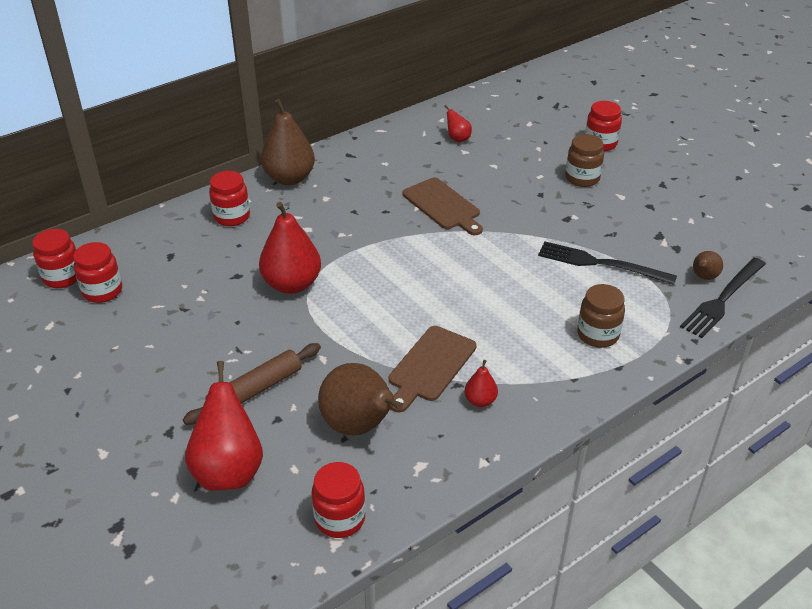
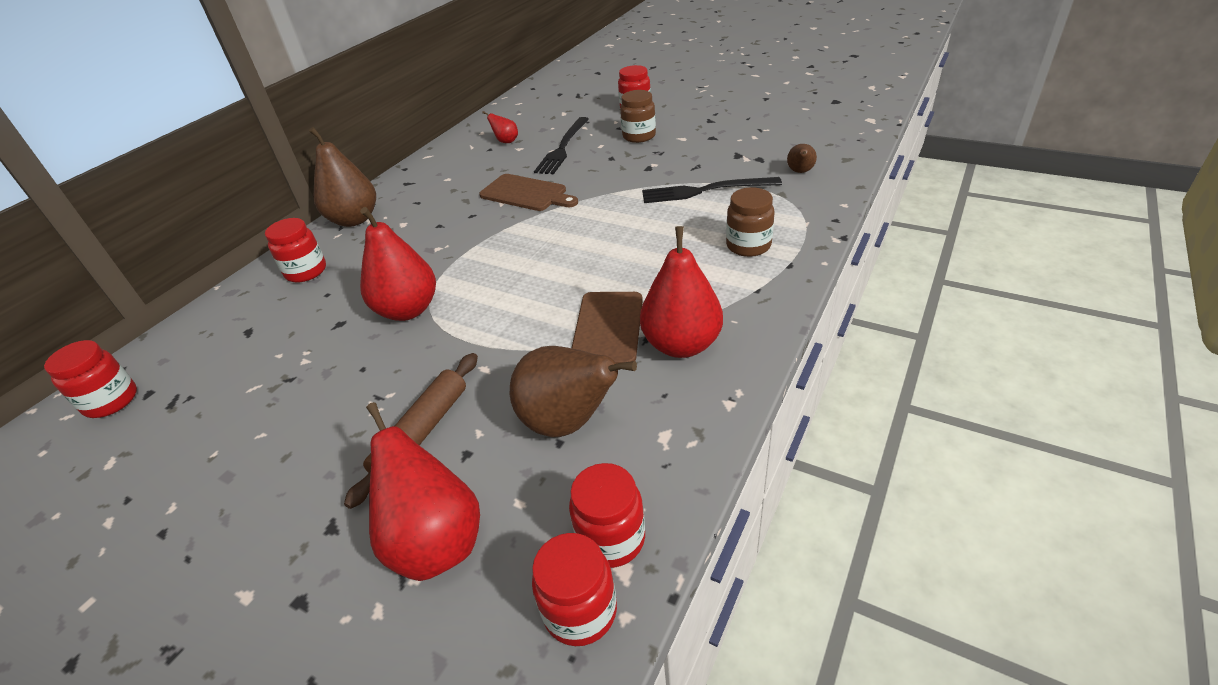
camera: 20 degrees left, 0 degrees up
red jar [73,242,122,303] -> red jar moved to [532,533,617,646]
red pear [464,360,498,407] -> red pear [640,226,723,358], size x2.09
black fork [680,258,766,338] -> black fork moved to [534,117,589,174]

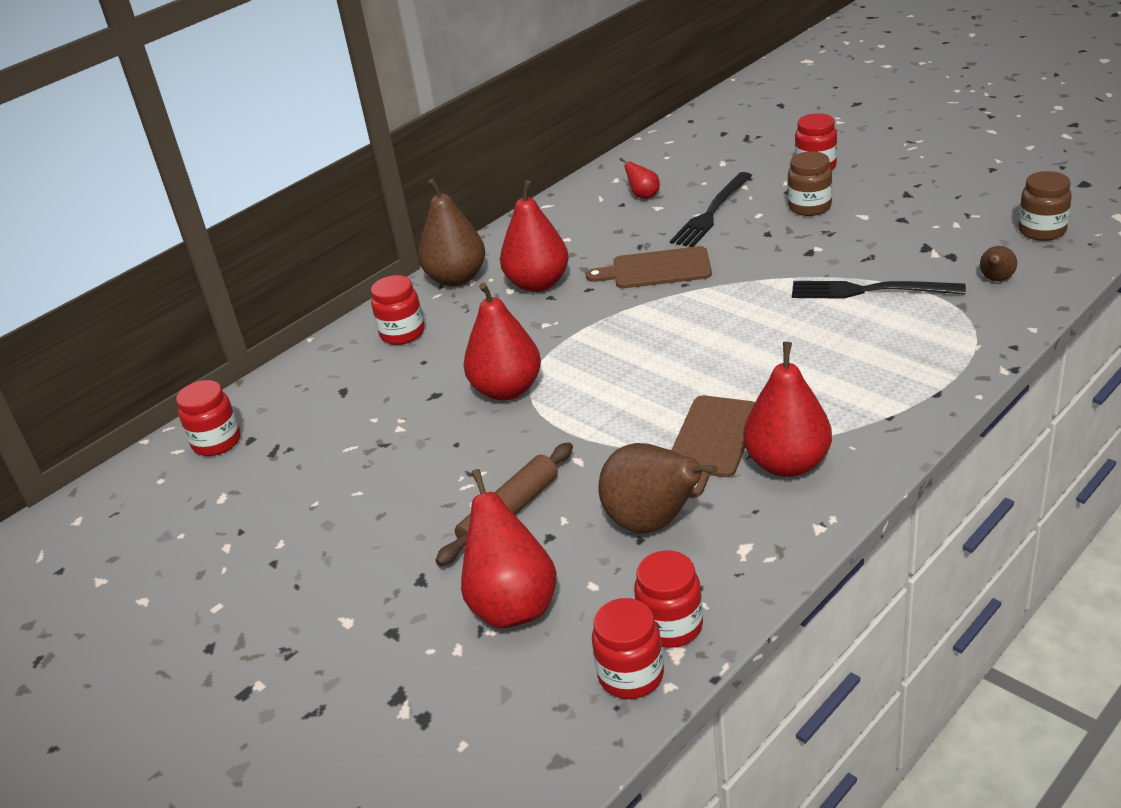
camera: 15 degrees right, 5 degrees down
brown cutting board [479,174,578,211] -> brown cutting board turned 135 degrees clockwise [585,246,712,288]
brown jar [726,187,775,257] -> brown jar moved to [1018,171,1072,241]
none -> red pear [500,180,569,292]

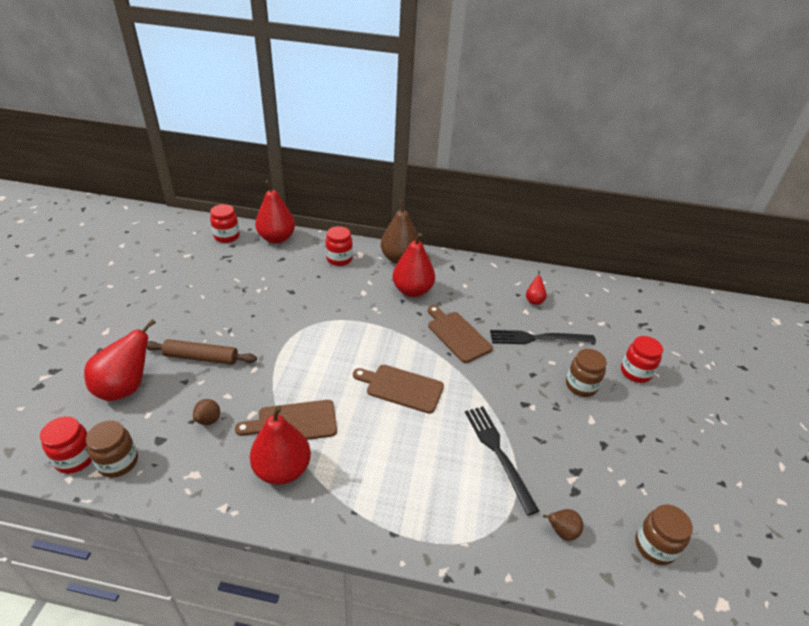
camera: 50 degrees right, 5 degrees up
red pear [464,283,541,401] -> red pear moved to [255,180,295,244]
brown pear [598,443,718,533] -> brown pear [191,399,220,425], size x0.48
red jar [634,551,703,648] -> brown jar [86,420,138,478]
none -> brown cutting board [353,365,444,414]

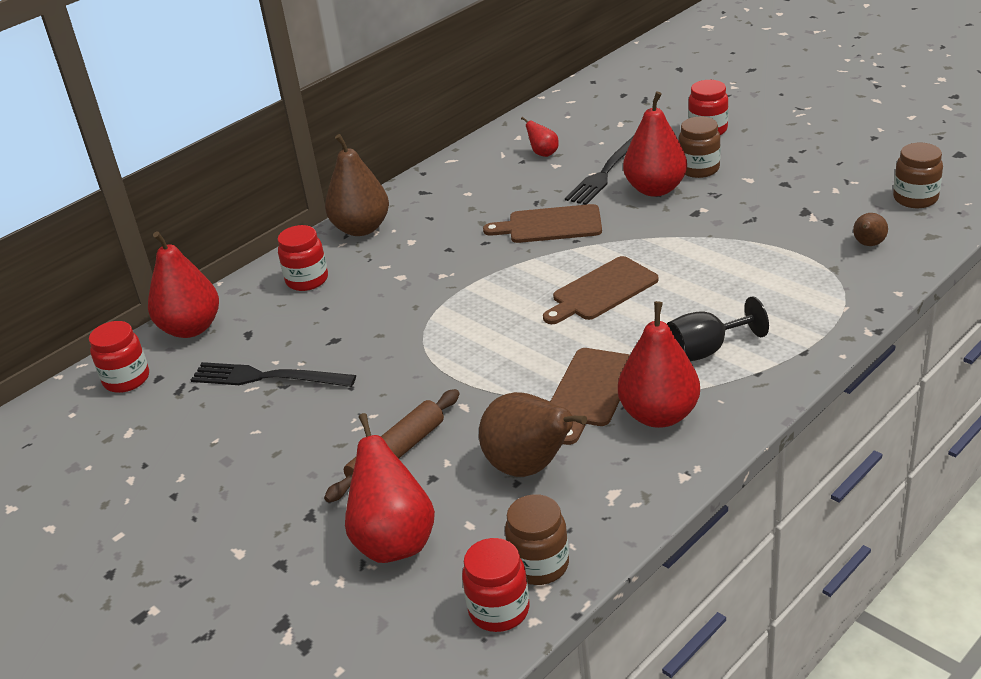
camera: 50 degrees left, 5 degrees down
brown pear [191,399,220,425] -> brown pear [479,392,587,477], size x2.09
red pear [393,233,435,297] -> red pear moved to [623,92,687,197]
black fork [465,406,539,516] -> black fork moved to [191,362,356,387]
none -> black goblet [667,296,769,361]

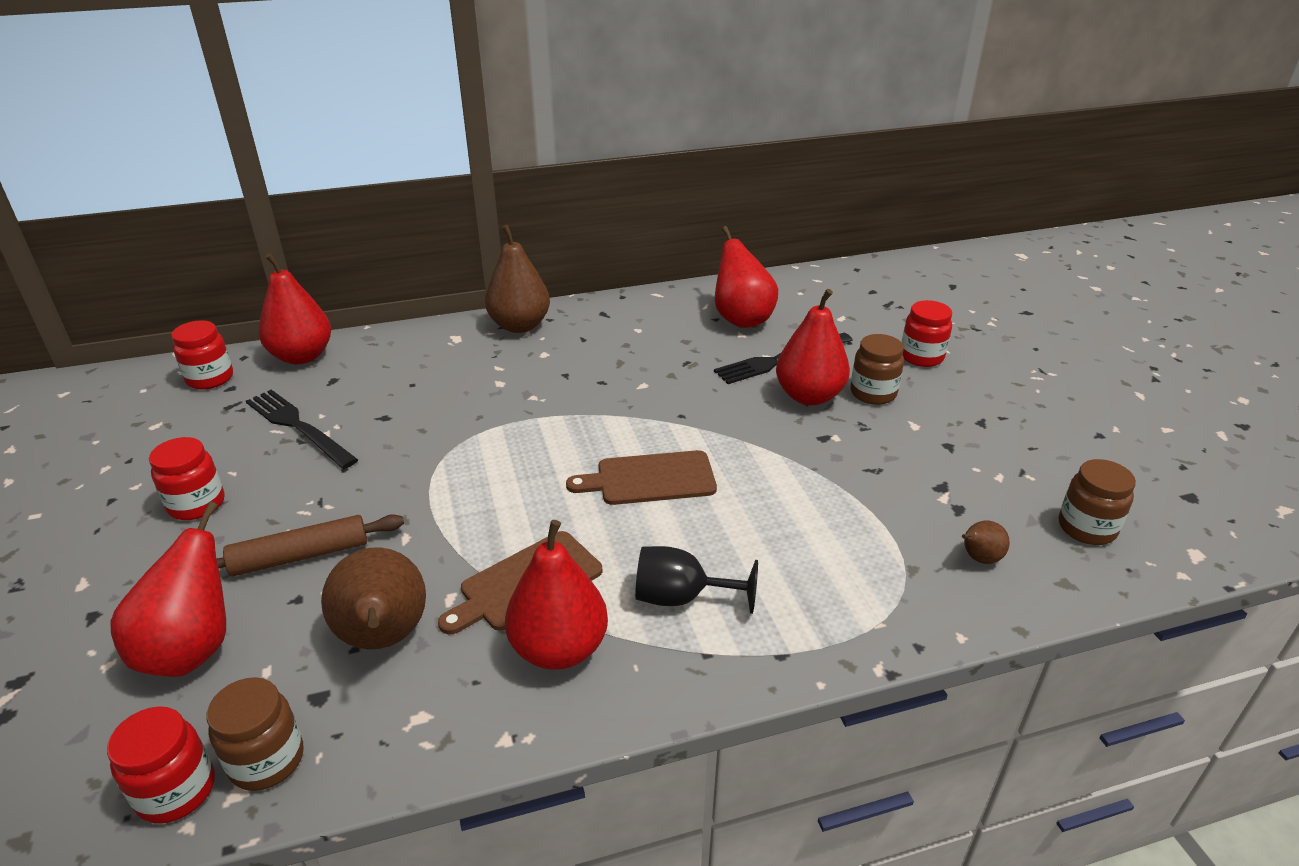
camera: 25 degrees right, 0 degrees up
red jar [278,225,328,291] -> red jar moved to [149,437,224,520]
brown cutting board [483,204,602,243] -> none
red pear [521,117,559,157] -> red pear [715,226,778,328], size x2.09

